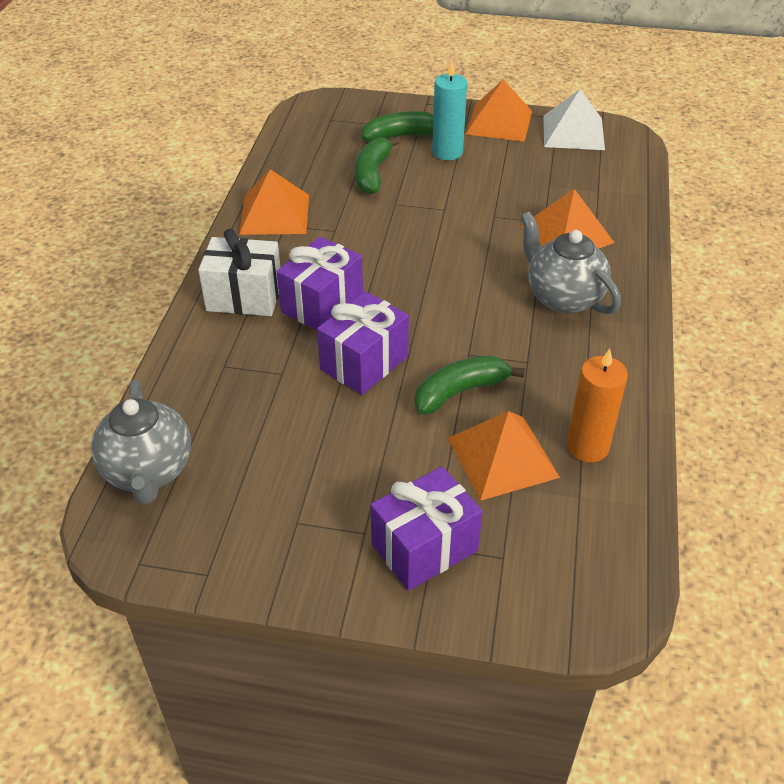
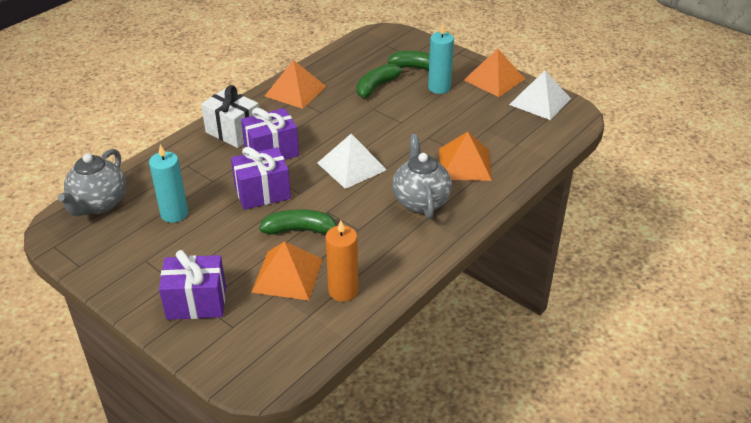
camera: 30 degrees right, 5 degrees down
none -> turquoise candle [149,144,188,223]
none -> white pyramid [317,134,387,189]

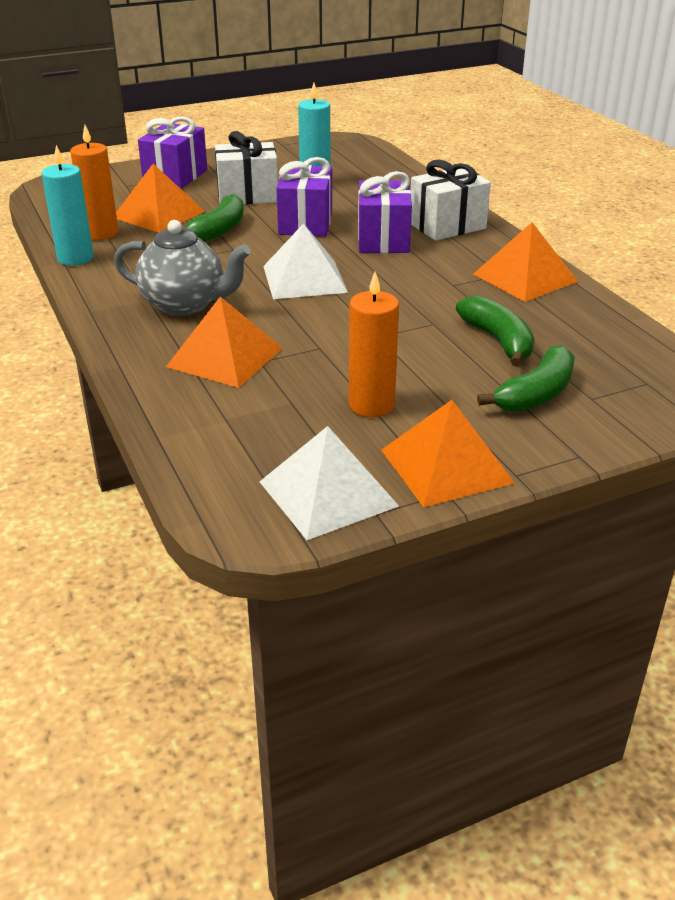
camera: 115 degrees right, 5 degrees down
grey teapot [58,149,126,216] -> none
turquoise candle [428,24,454,94] -> turquoise candle moved to [41,145,94,266]
none -> white gift [215,131,278,204]
none -> orange candle [349,272,399,417]

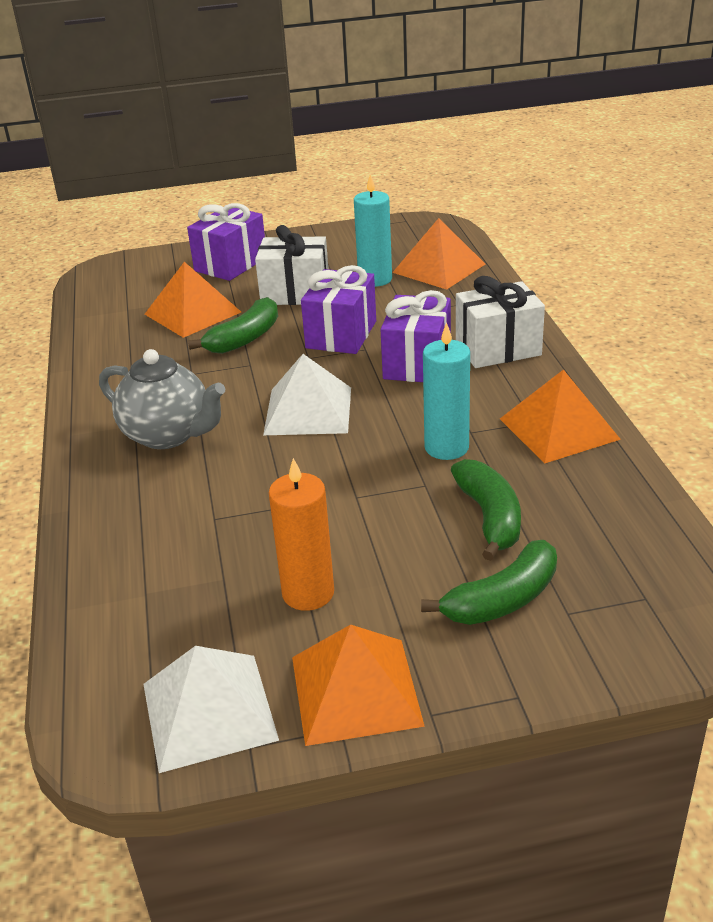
camera: 15 degrees right, 0 degrees up
turquoise candle [41,145,94,266] -> turquoise candle moved to [423,322,470,460]
orange candle [70,125,119,240] -> none
orange pyramid [166,297,282,388] -> orange pyramid moved to [392,218,485,290]

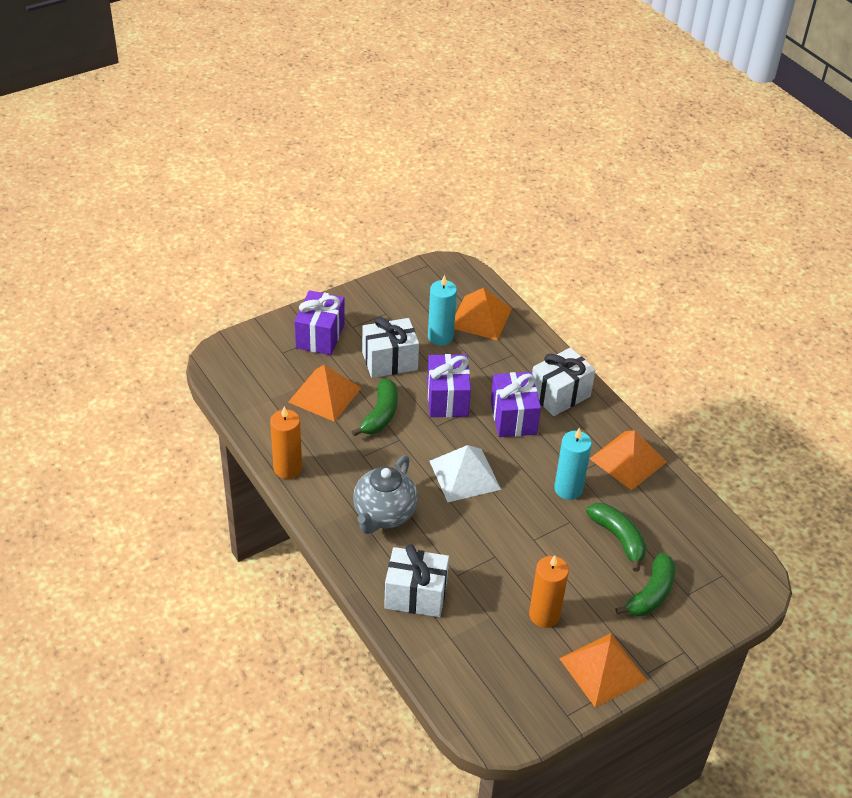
camera: 25 degrees left, 10 degrees up
grey teapot [99,349,225,449] -> grey teapot turned 105 degrees clockwise [353,455,418,534]
white pyramid [143,646,279,773] -> none
none -> orange candle [270,406,302,479]
none -> white gift [384,544,449,617]

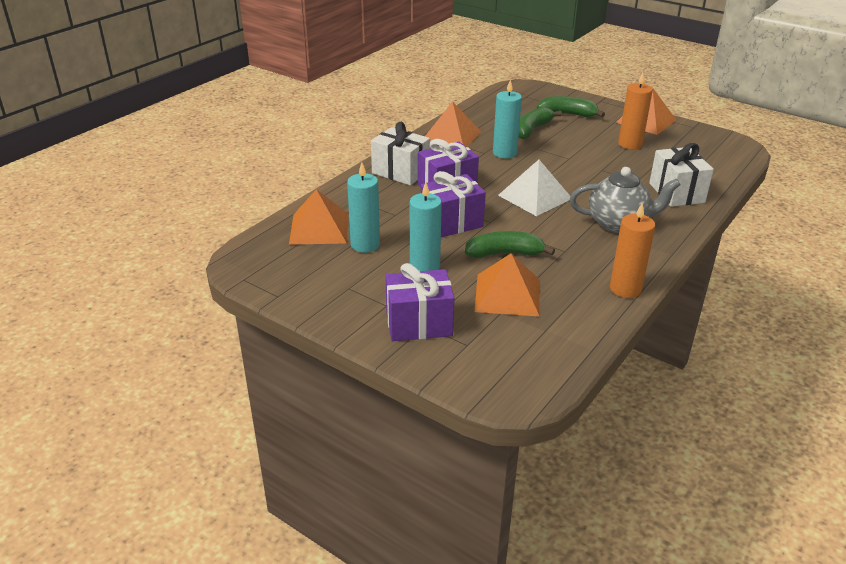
camera: 110 degrees left, 10 degrees down
white gift [362,317,419,378] -> turquoise candle [410,182,442,271]

